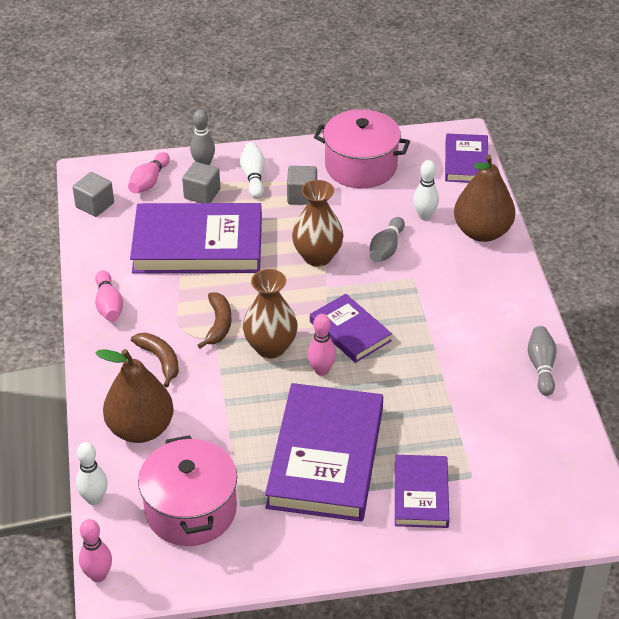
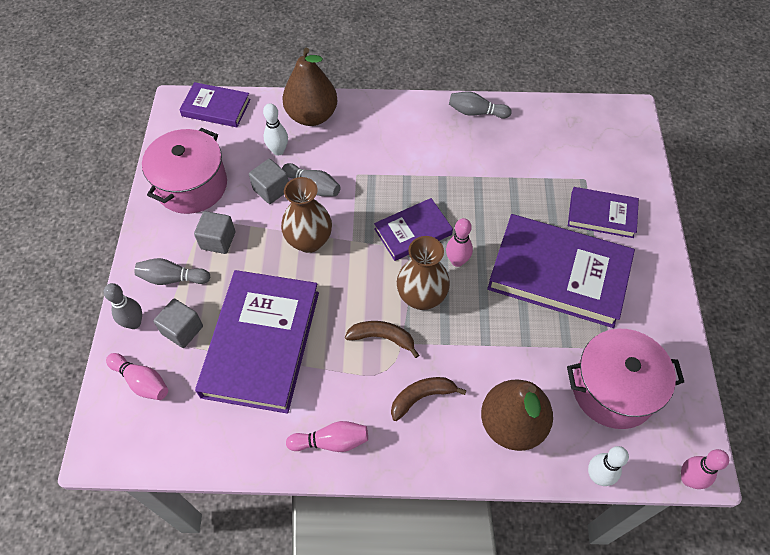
camera: 80 degrees left, 15 degrees up
grey cube [72,172,114,217] -> grey cube moved to [249,159,289,204]
white bowling pin [240,142,265,198] -> grey bowling pin [134,258,210,285]

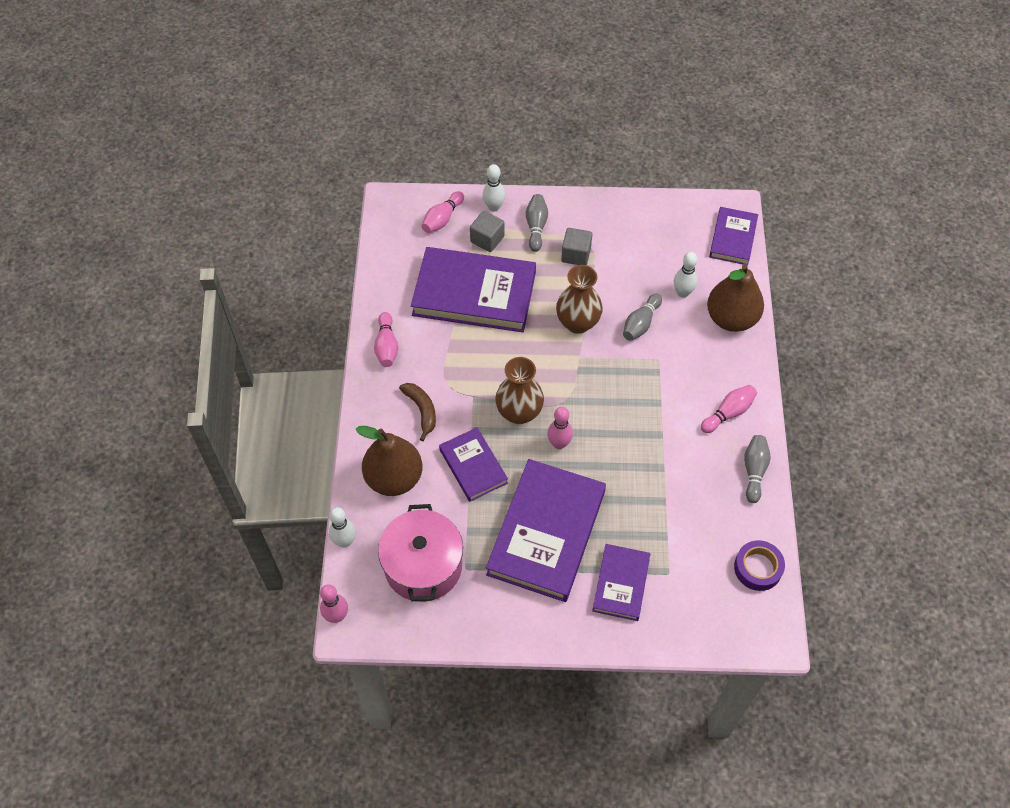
camera: 90 degrees right, 0 degrees up
grey bowling pin [104,283,142,329] -> white bowling pin [483,164,505,212]
pink pot [142,128,227,214] -> none
grey cube [249,159,289,204] -> none
brown banana [345,321,419,358] -> none
purple book [374,198,453,261] -> purple book moved to [439,427,508,502]
none -> pink bowling pin [701,385,757,433]
none -> purple tape [734,540,785,591]

